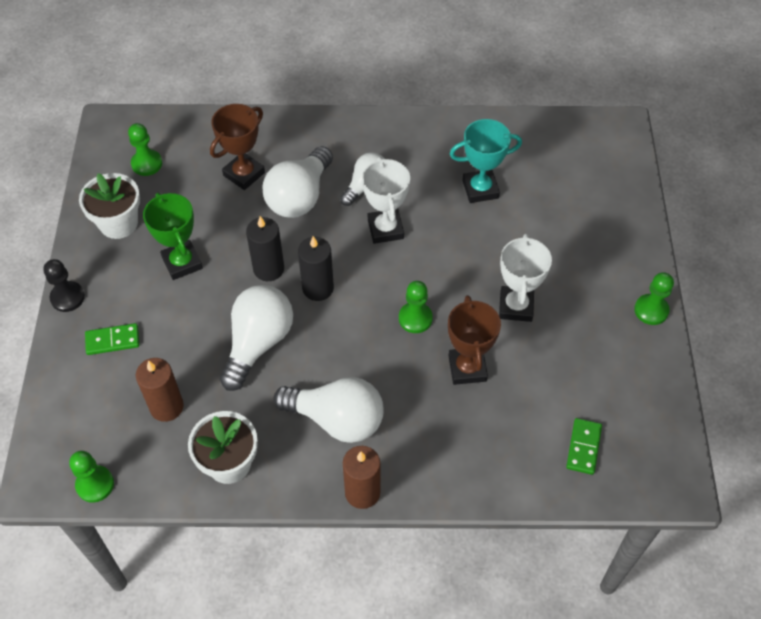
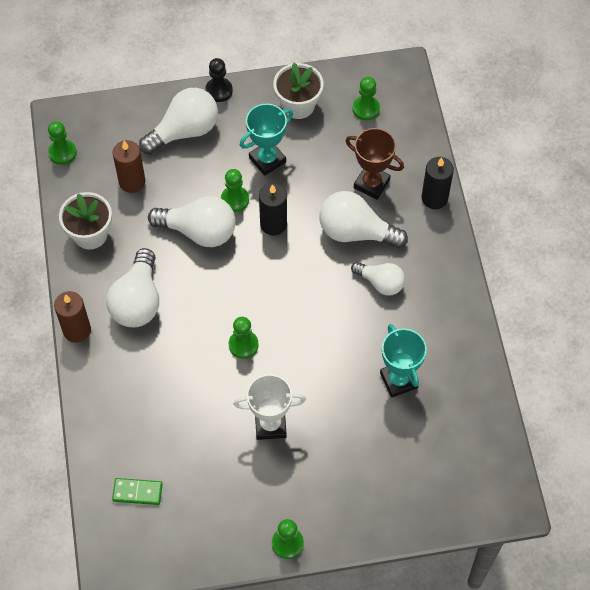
camera: 80 degrees right, 5 degrees up
green domino [85,323,139,355] -> white light bulb [139,88,218,155]
green trophy [143,193,203,280] -> turquoise trophy [240,104,293,176]
black candle [298,236,334,301] -> black candle moved to [422,157,454,209]
white trophy [362,157,410,244] -> none
brown trophy [448,295,501,385] -> none
none -> green pawn [221,169,249,212]

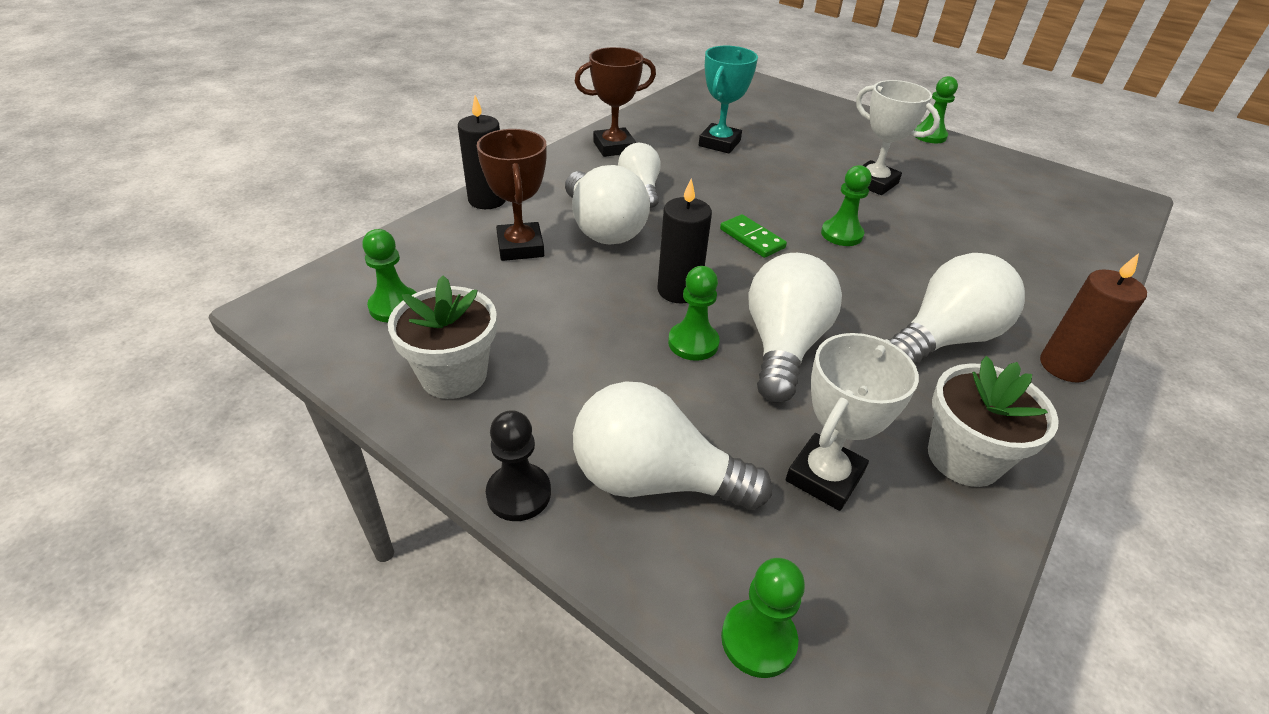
camera: 135 degrees left, 20 degrees down
green pawn [48,121,77,165] -> green pawn moved to [721,558,805,678]
green domino [112,478,163,505] -> green domino moved to [720,214,787,258]
brown candle [113,140,145,193] -> white trophy [786,333,919,511]
white light bulb [148,196,236,247] -> white light bulb turned 45 degrees clockwise [749,253,842,403]
turquoise trophy [240,104,293,176] -> none
none -> brown trophy [574,47,656,157]

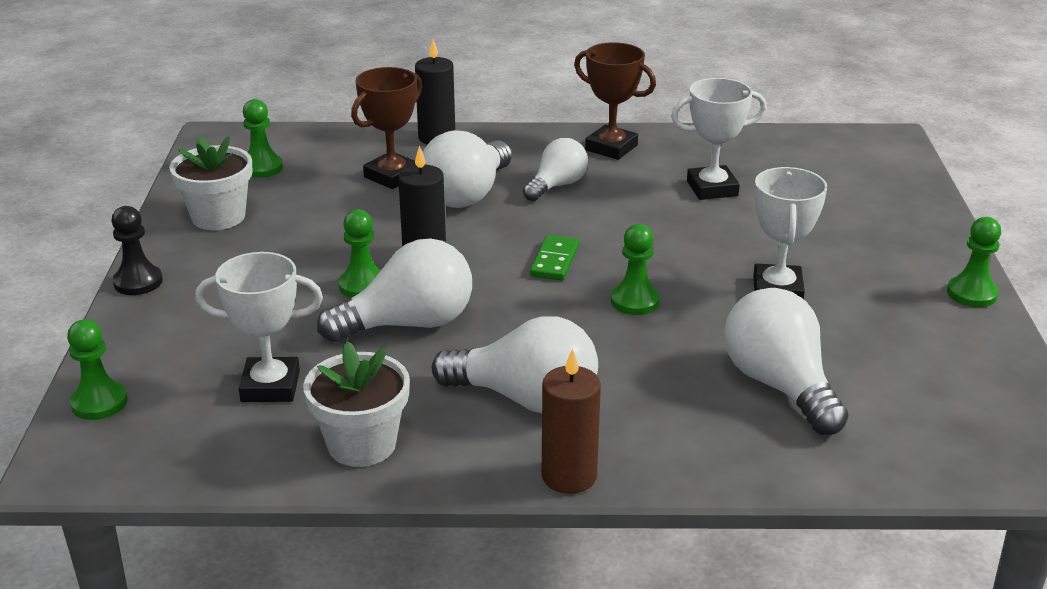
camera: 55 degrees right, 10 degrees down
white light bulb [573,381,772,510] -> white light bulb moved to [724,288,849,435]
turquoise trophy [699,46,758,154] -> white trophy [671,78,767,200]

